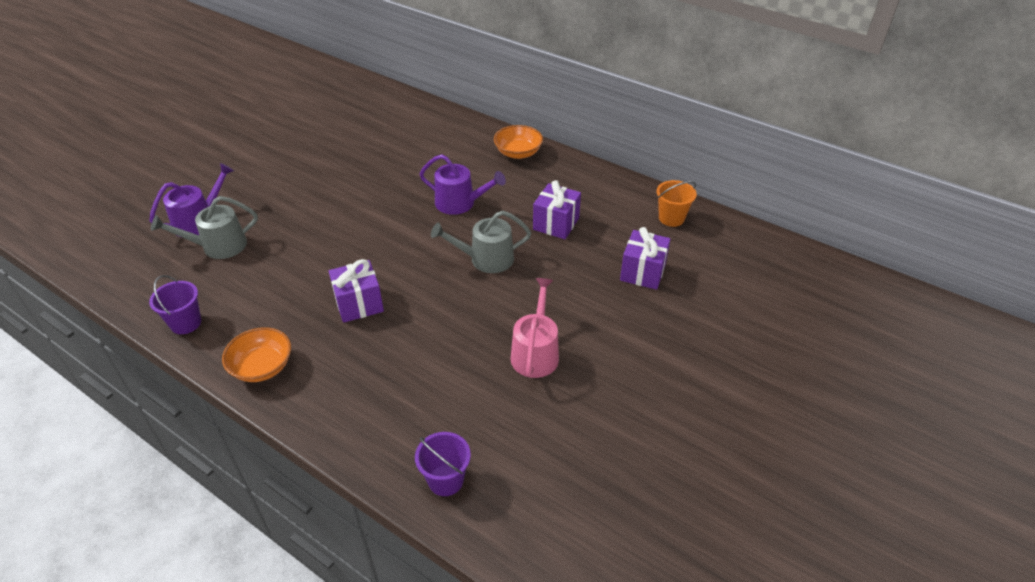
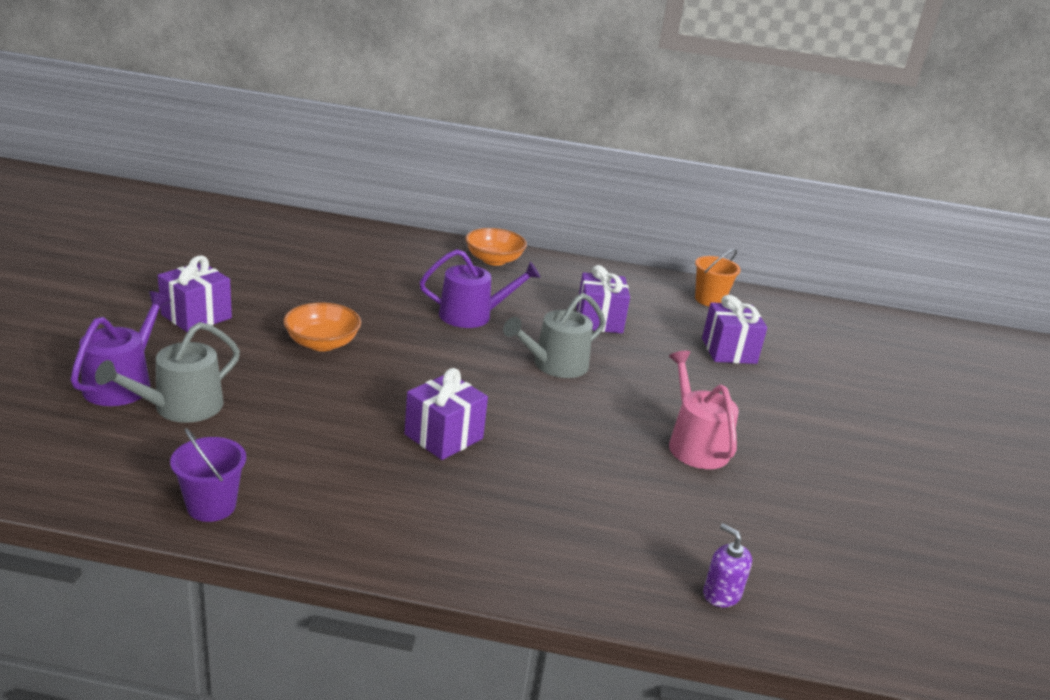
camera: 30 degrees left, 15 degrees down
orange bowl [222,327,291,382] -> orange bowl moved to [283,302,361,351]
purple bucket [415,432,471,496] -> purple soap dispenser [703,523,752,607]
none -> purple gift [158,256,232,332]

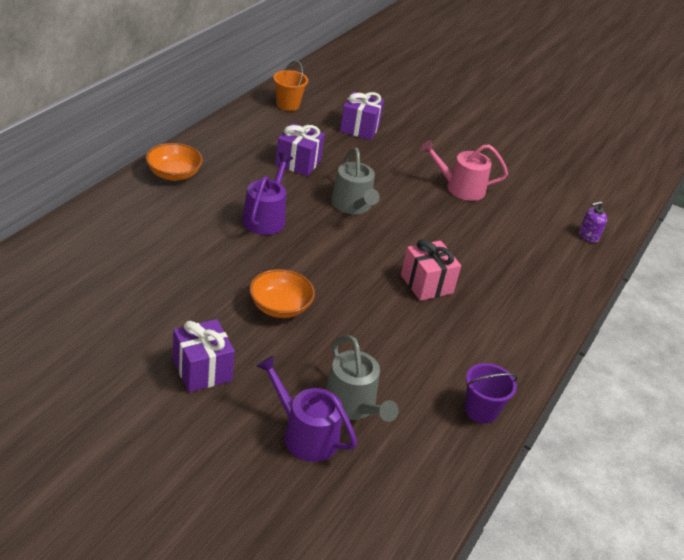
camera: 70 degrees left, 10 degrees up
purple gift [404,368,488,460] -> pink gift [401,239,461,301]

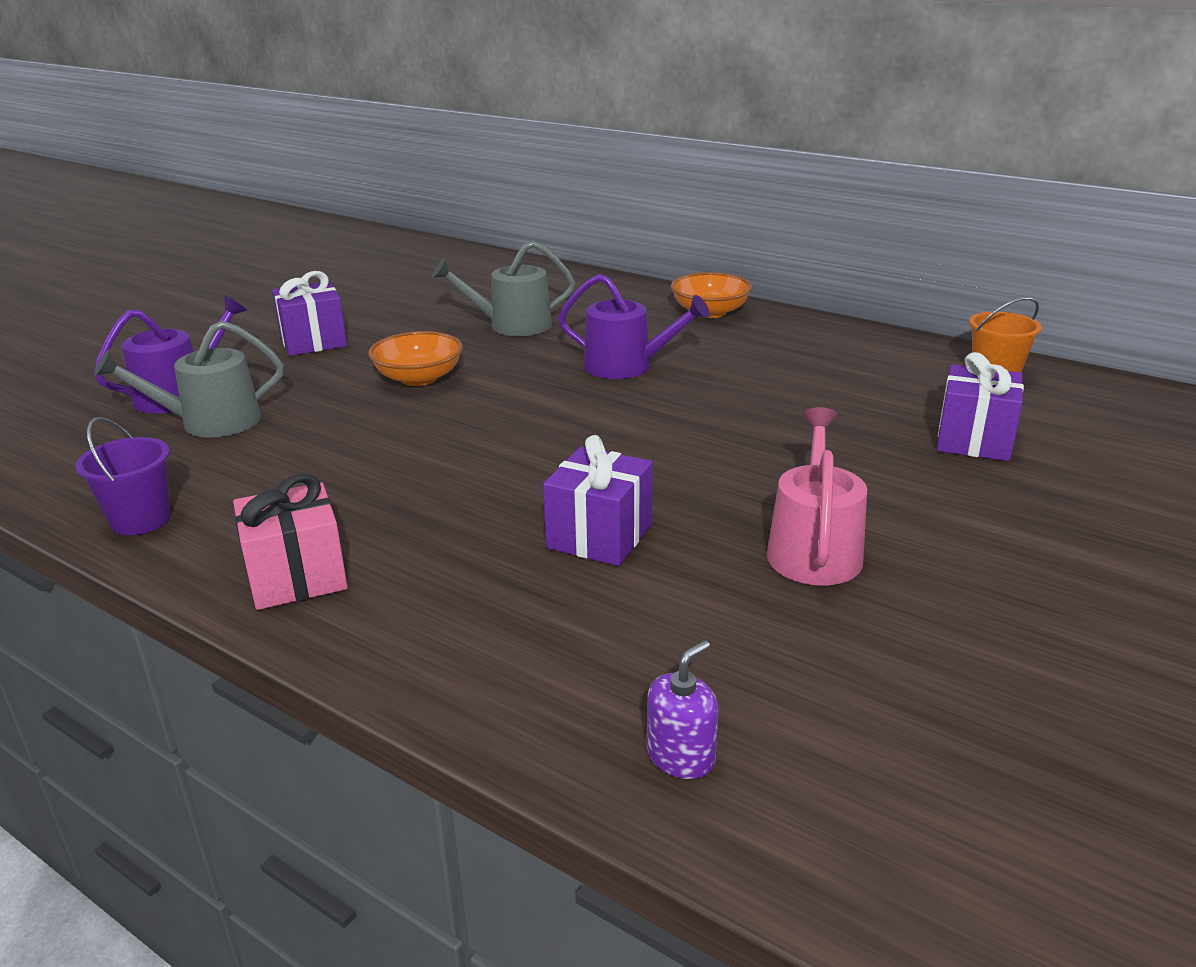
camera: 100 degrees right, 10 degrees down
purple gift [275,123,325,176] -> purple gift moved to [543,435,652,566]
grey watering can [331,147,380,214] -> grey watering can moved to [432,241,575,336]
pink gift [401,239,461,301] -> pink gift moved to [233,473,348,610]
purple soap dispenser [579,201,607,243] -> purple soap dispenser turned 60 degrees clockwise [647,640,718,779]

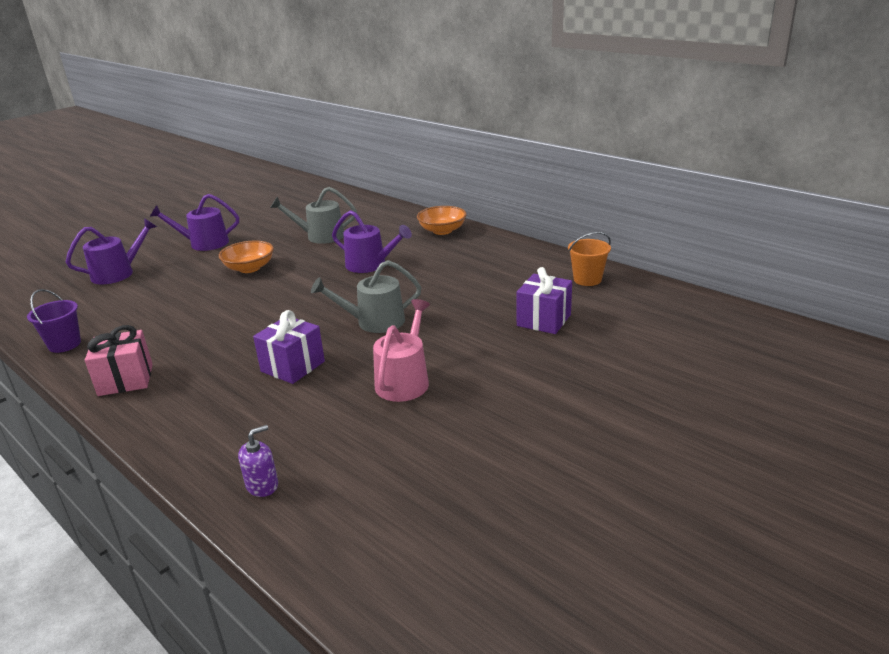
camera: 10 degrees right, 0 degrees up
grey watering can [94,321,284,437] -> grey watering can moved to [311,260,422,333]
purple gift [272,271,347,356] -> purple watering can [150,194,239,251]

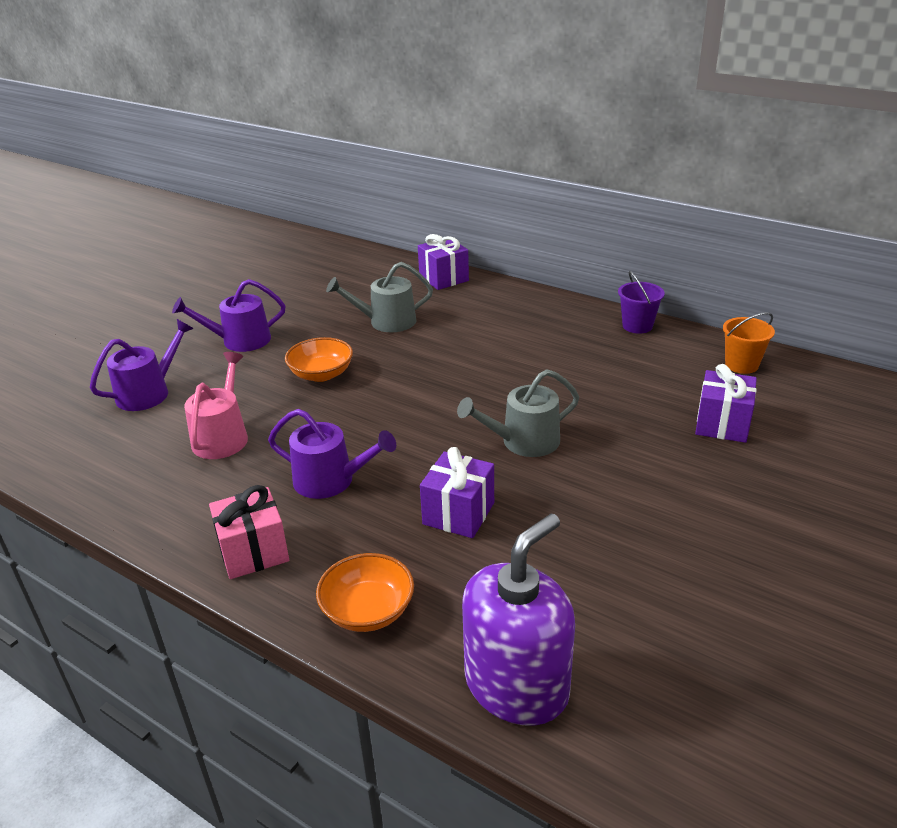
camera: 10 degrees left, 5 degrees up
purple bucket [27,289,81,353] -> purple bucket moved to [618,271,665,334]
purple soap dispenser [238,425,278,497] -> purple soap dispenser [462,514,575,726], size x2.38
purple watering can [332,210,412,273] -> purple watering can moved to [268,409,396,499]
pink watering can [373,299,430,402] -> pink watering can moved to [184,352,248,459]
orange bowl [417,206,466,235] -> orange bowl moved to [316,553,414,632]
none -> purple gift [418,234,469,290]

